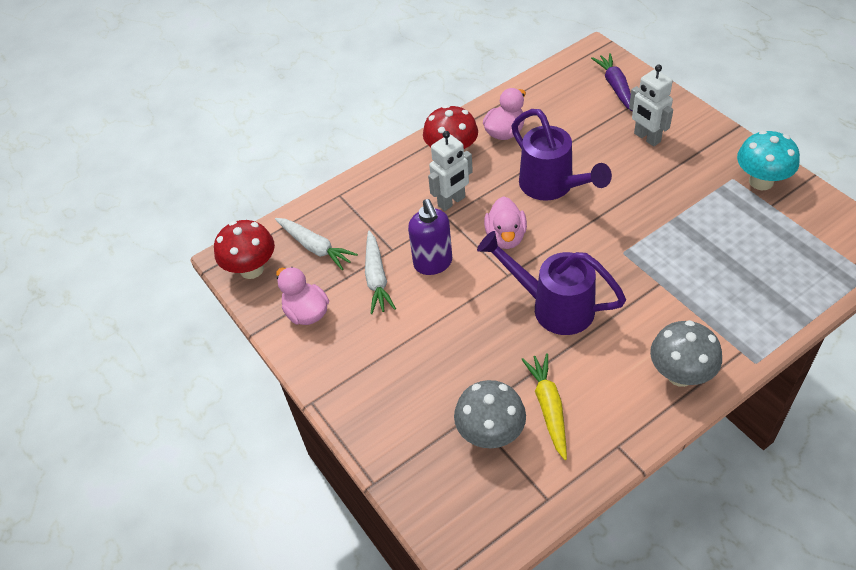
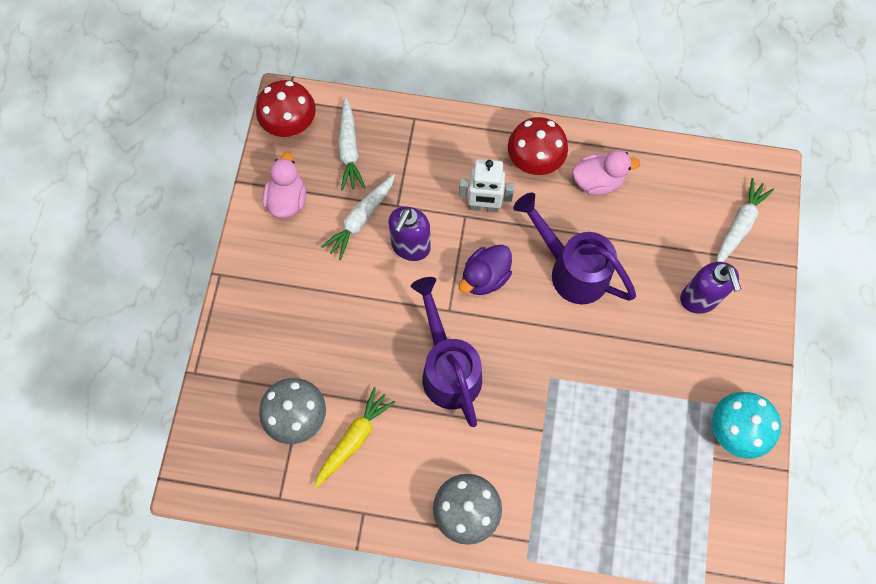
camera: 40 degrees right, 20 degrees up
pink duck [484,196,527,249] -> purple duck [459,245,512,295]
purple watering can [511,109,612,201] -> purple watering can turned 120 degrees clockwise [513,193,636,304]
purple carrot [591,53,632,111] -> white carrot [717,178,774,262]
white robot [629,65,673,146] -> purple soap dispenser [680,262,741,314]

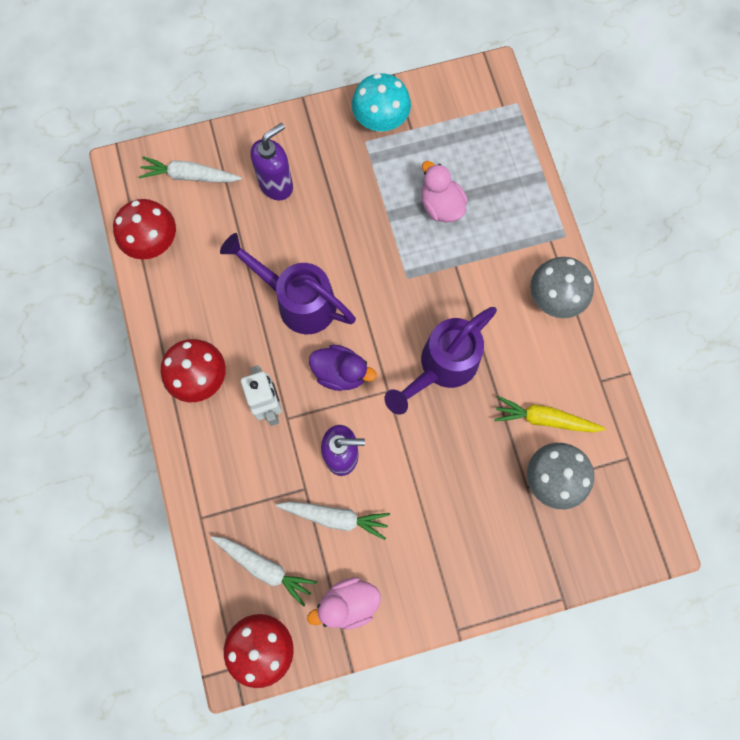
camera: 115 degrees left, 5 degrees up
white carrot [338,97,365,191] -> white carrot turned 60 degrees clockwise [211,536,317,607]
purple watering can [513,193,636,304] -> purple watering can turned 105 degrees clockwise [220,233,356,334]
pink duck [572,150,640,196] -> pink duck moved to [421,161,468,222]
none -> red mushroom [113,199,176,259]

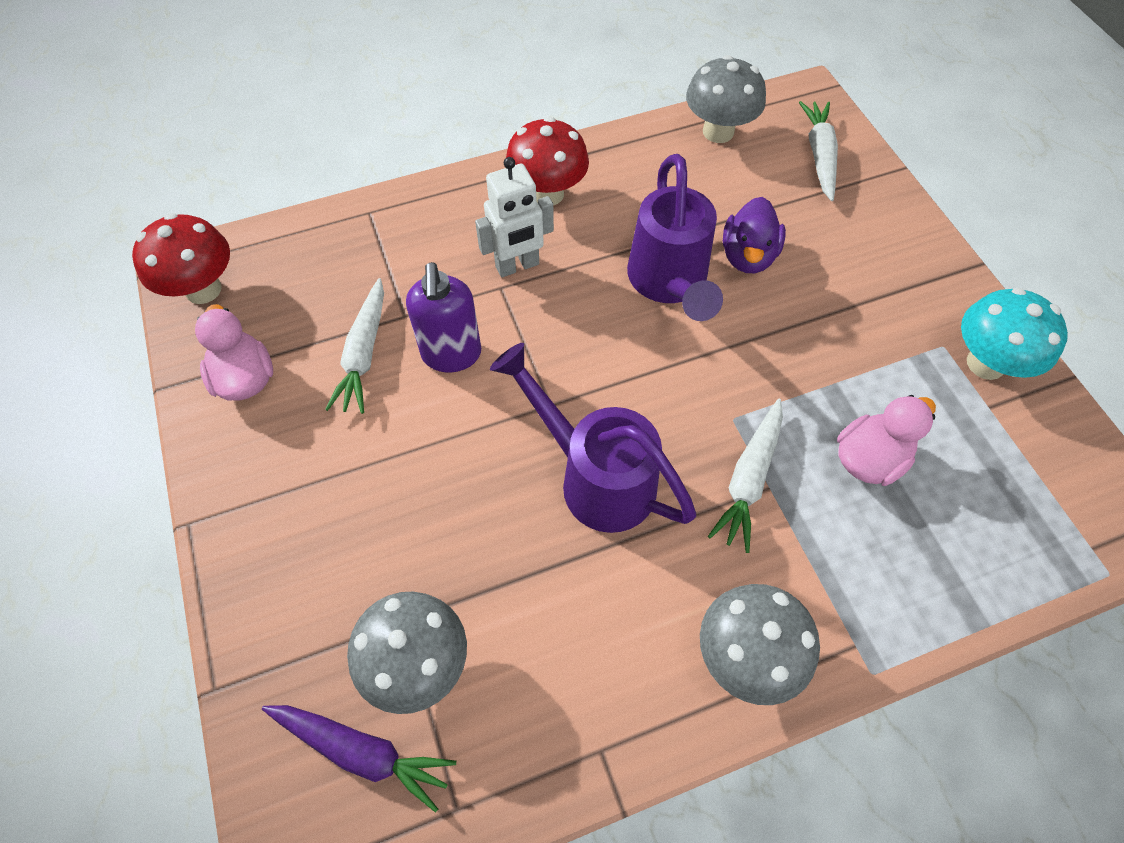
camera: 85 degrees right, 15 degrees down
red mushroom [113,199,176,259] -> grey mushroom [686,55,766,143]
white carrot [211,536,317,607] -> white carrot moved to [708,399,783,553]
purple watering can [220,233,356,334] -> purple watering can turned 150 degrees clockwise [627,154,723,321]
purple soap dispenser [251,123,293,200] -> none
purple duck [309,345,377,391] -> purple duck moved to [723,197,786,273]
yellow carrot [494,396,606,433] -> none
none -> purple carrot [262,705,456,813]

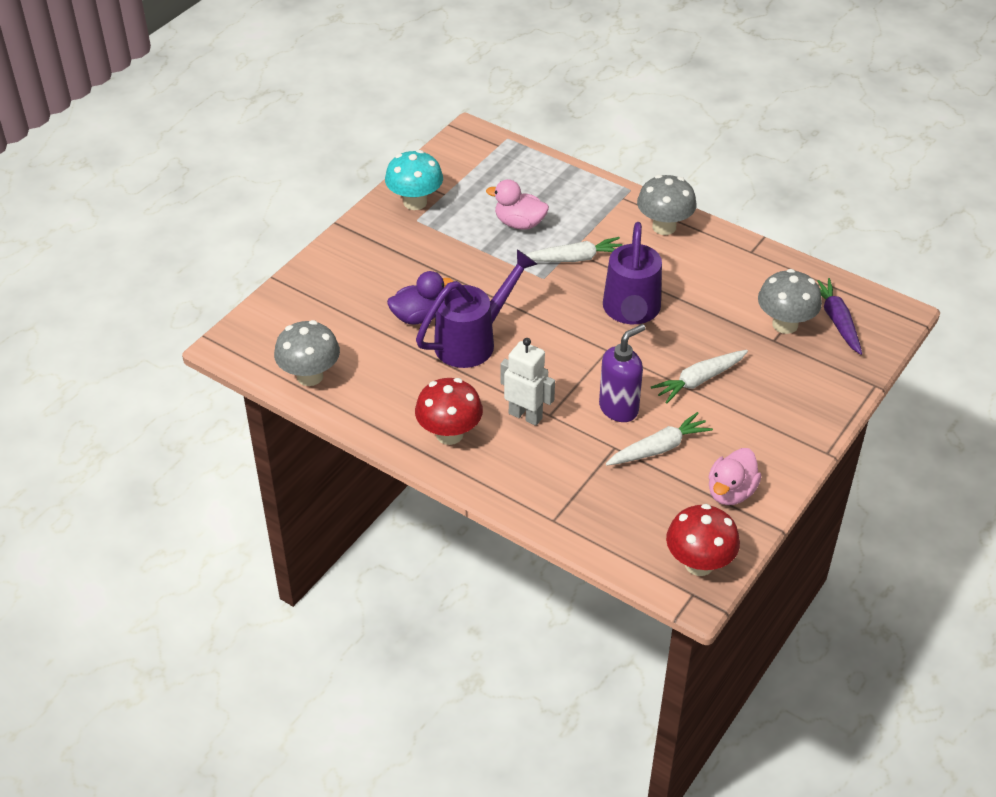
camera: 125 degrees left, 15 degrees down
white carrot [799,101,838,201] -> white carrot moved to [651,350,748,404]

